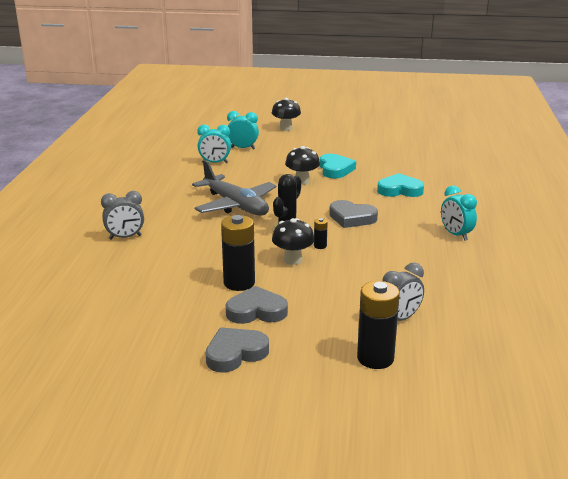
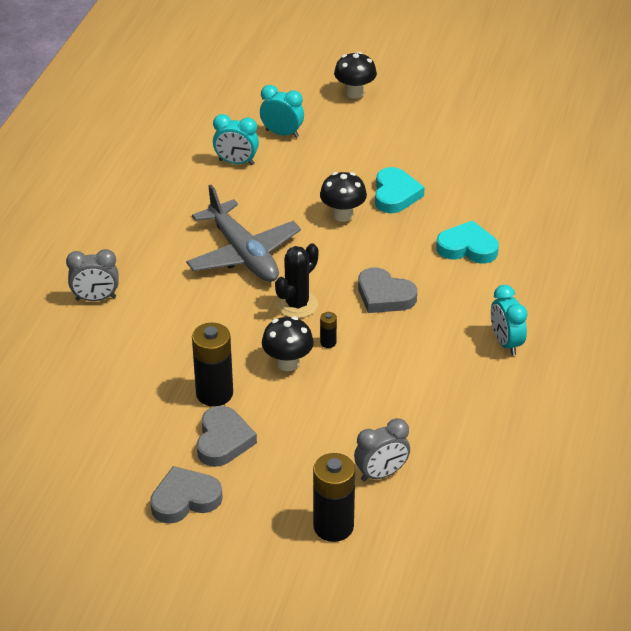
camera: 10 degrees right, 15 degrees up
grey heart [226,286,288,324] -> grey heart turned 90 degrees clockwise [197,406,257,467]

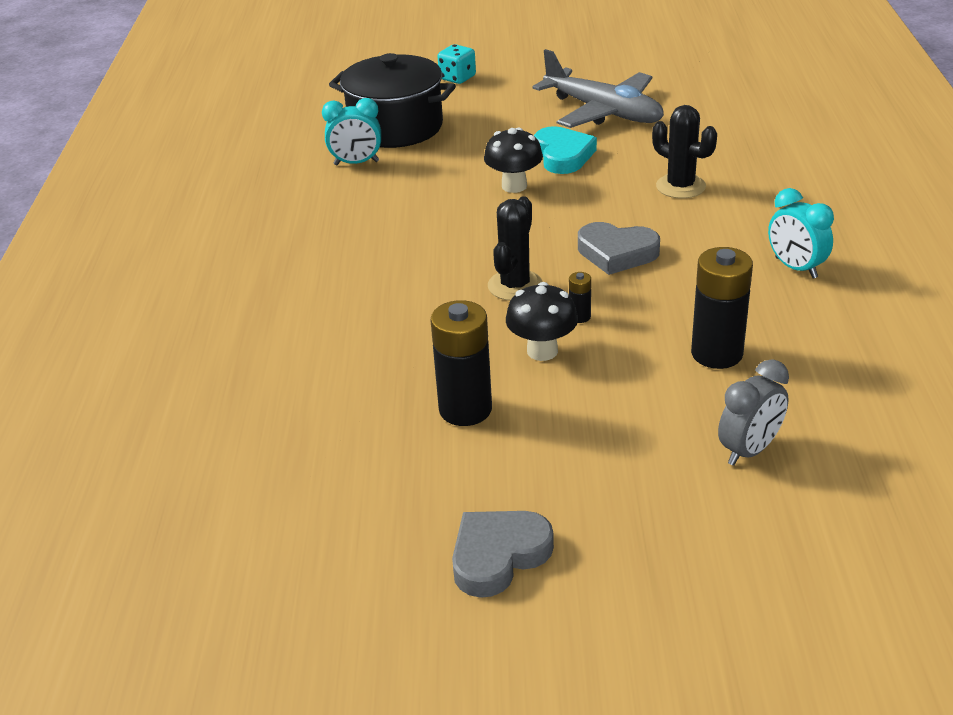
camera: 15 degrees left, 5 degrees down
grey clock [66,249,118,301] -> none
grey plane [186,185,301,282] -> grey plane moved to [532,49,664,128]
grey heart [197,406,257,467] -> none
turquoise clock [260,85,304,138] -> black pot [329,53,456,148]
black battery [313,453,355,542] -> black battery moved to [691,247,753,369]
black mushroom [334,52,377,99] -> turquoise dice [437,44,476,84]
turquoise heart [436,220,499,263] -> black cactus [652,105,717,198]

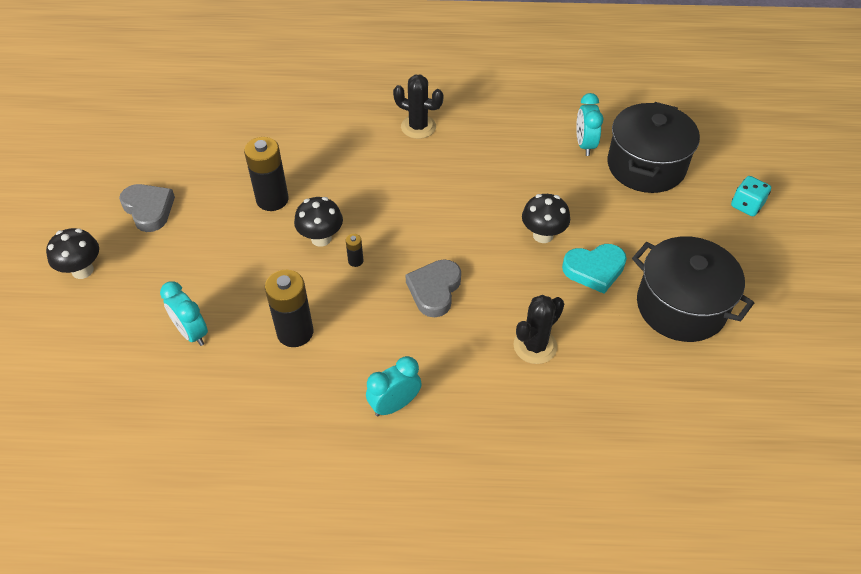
camera: 90 degrees right, 15 degrees up
black cactus [488,196,542,301] -> black cactus moved to [393,75,443,139]
grey plane [532,49,664,128] -> black pot [632,236,754,342]
grey clock [718,359,789,466] -> turquoise clock [160,281,208,346]
none -> black mushroom [46,228,99,279]

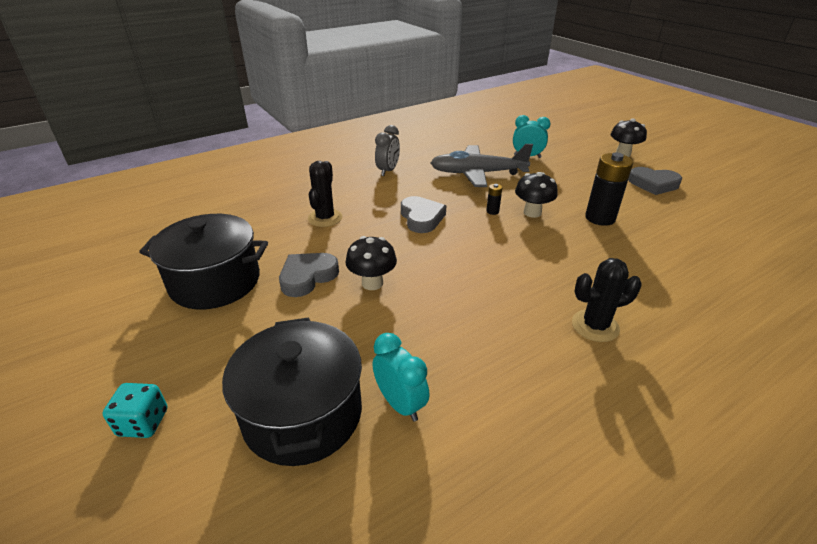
camera: 145 degrees right, 15 degrees down
black battery [265,270,313,347] -> grey plane [430,144,533,187]
turquoise clock [366,356,422,416] -> grey clock [375,125,400,176]
turquoise heart [562,244,627,294] -> grey heart [279,253,339,297]

